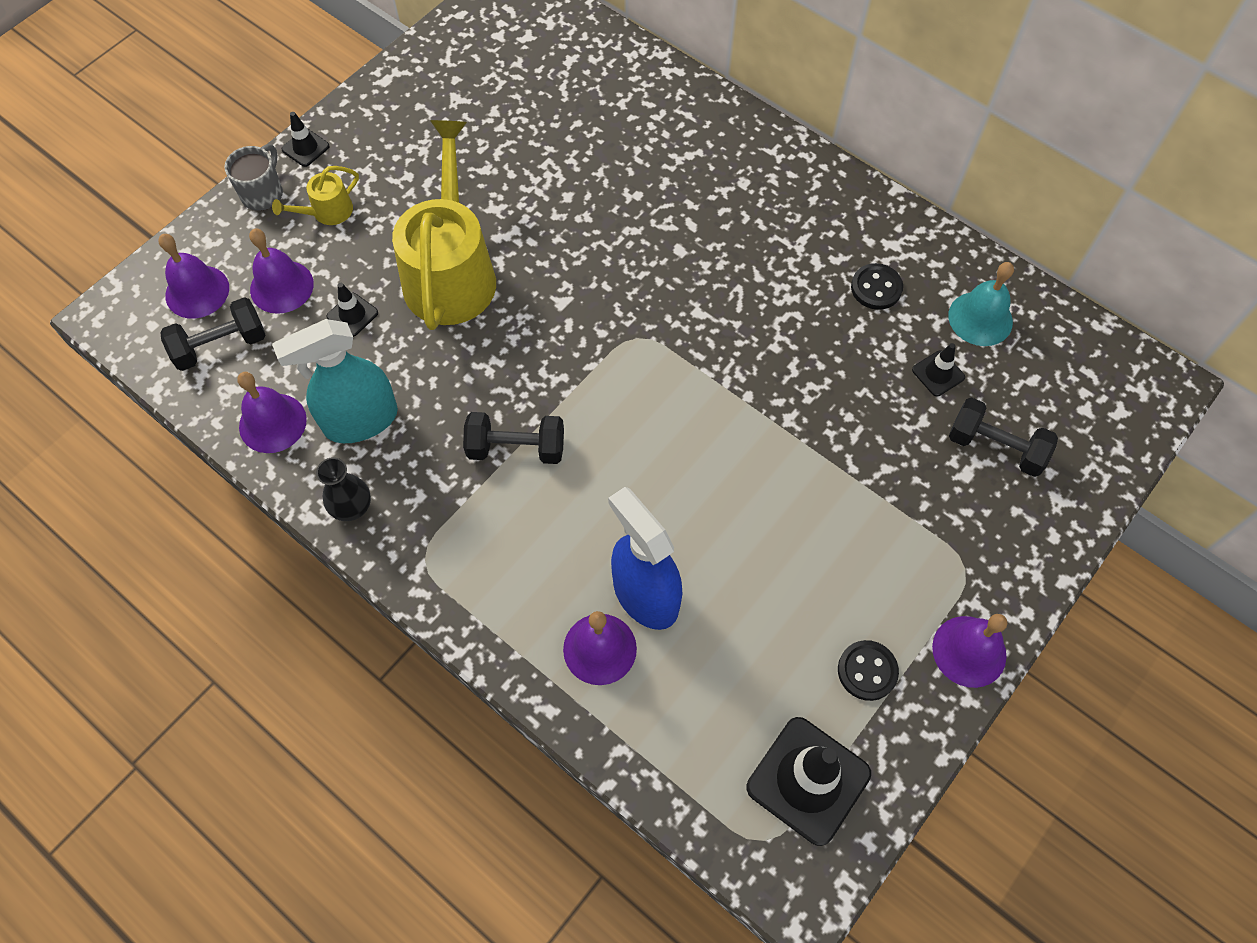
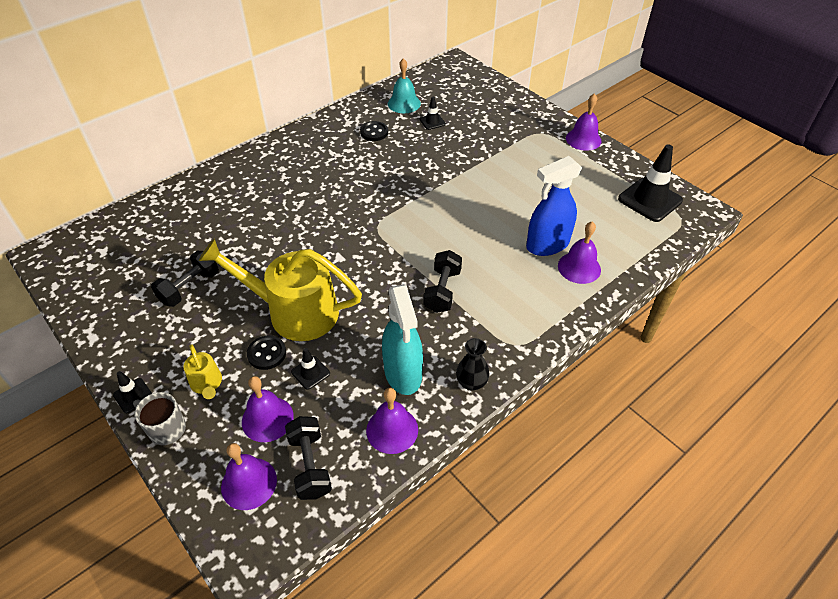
camera: 80 degrees left, 15 degrees down
black button [838,640,899,701] -> black button moved to [247,336,286,370]
black dumbbell [949,397,1058,477] -> black dumbbell moved to [151,251,219,307]

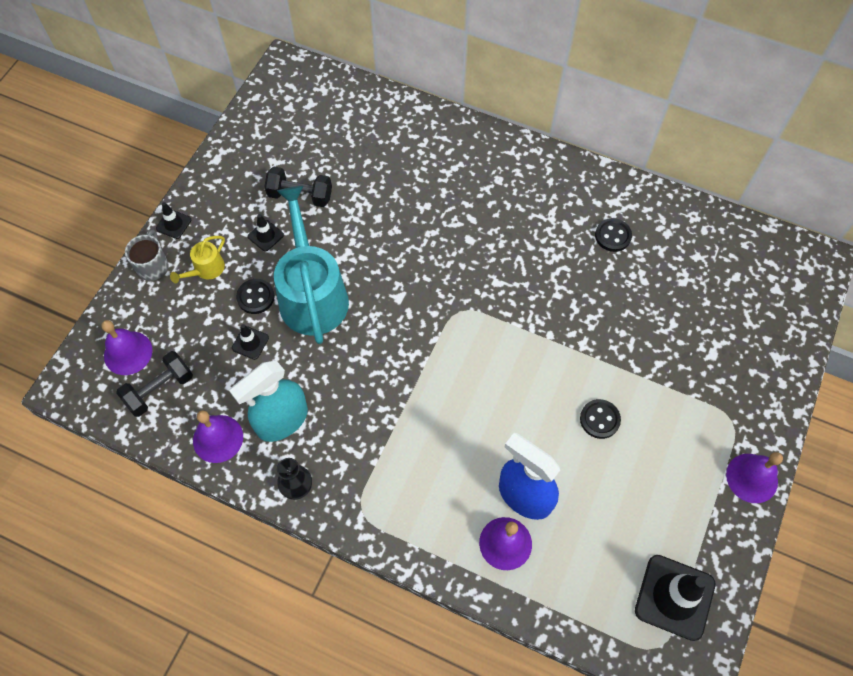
camera: 65 degrees right, 15 degrees up
yellow watering can [199,239,362,341] -> turquoise watering can [274,186,349,344]
purple bell [242,376,294,442] -> none
turquoise bell [388,58,421,113] -> none
black traffic cone [420,97,446,130] -> black traffic cone moved to [248,214,284,252]
black dumbbell [424,250,462,313] -> none
none -> black button [580,399,621,439]

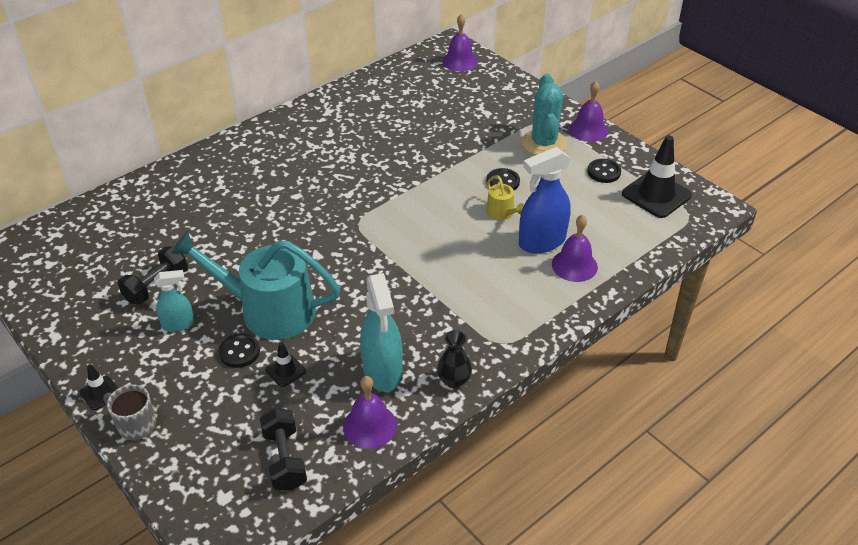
camera: 65 degrees left, 20 degrees down
purple bell [101,320,153,375] -> purple bell moved to [442,14,478,71]
yellow watering can [170,236,225,283] -> yellow watering can moved to [486,175,524,220]
black traffic cone [248,214,284,252] -> turquoise spray bottle [154,270,194,332]
black button [595,218,632,252] -> black button moved to [588,159,621,183]
none -> turquoise cactus [521,74,567,155]

